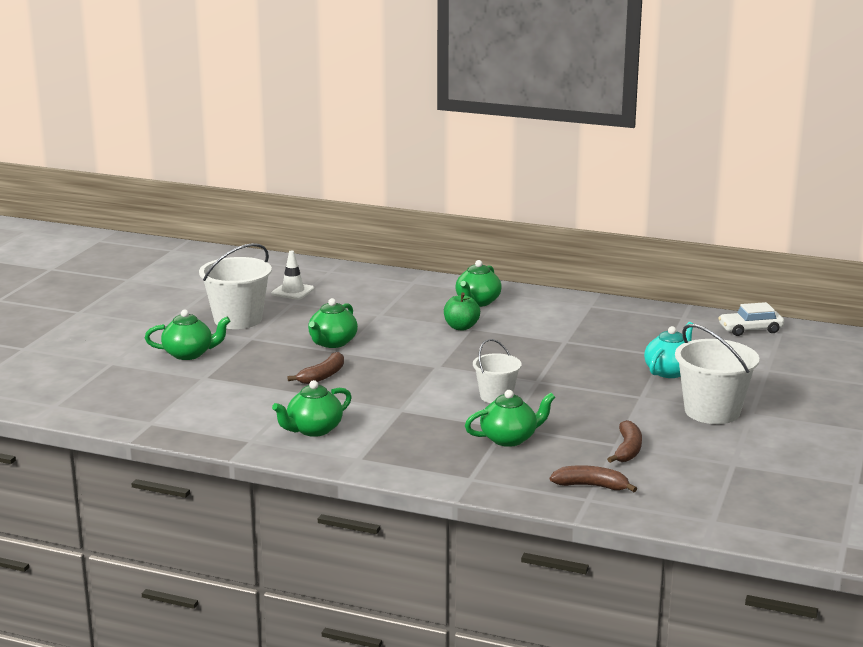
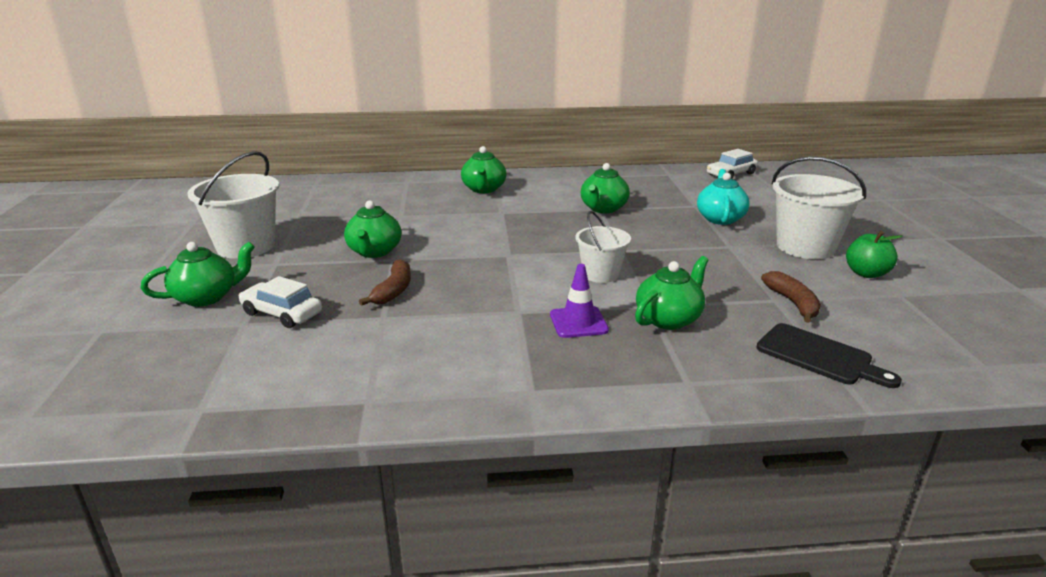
camera: 25 degrees left, 5 degrees up
white traffic cone [271,251,314,300] -> none
green teapot [272,380,352,437] -> green teapot moved to [581,163,630,213]
green apple [444,293,480,330] -> green apple moved to [846,231,903,278]
brown banana [550,465,637,492] -> black cutting board [756,323,902,388]
none -> white car [239,276,322,328]
none -> purple traffic cone [550,264,609,338]

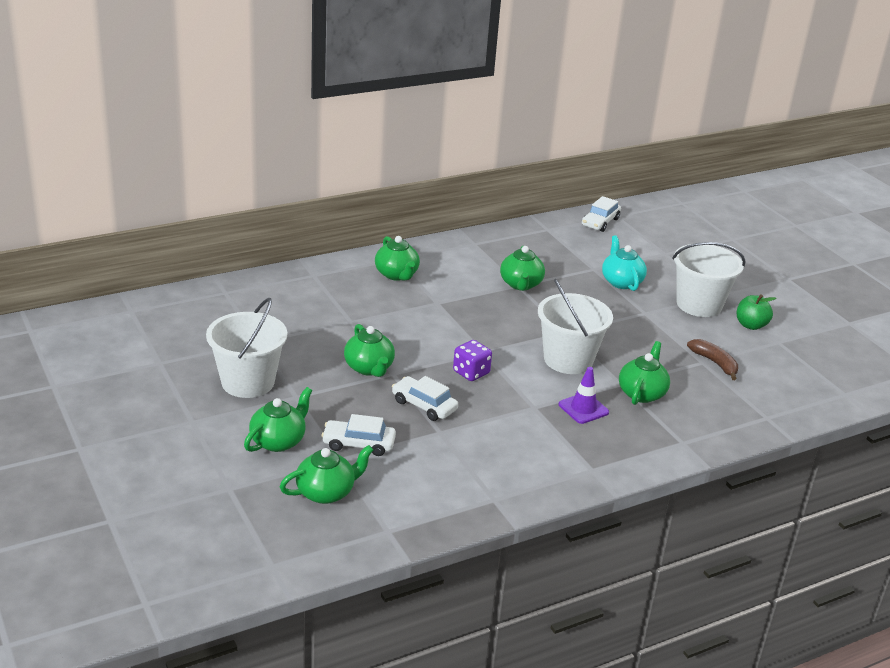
camera: 25 degrees left, 5 degrees up
brown banana [359,259,411,306] -> white car [392,376,458,421]
white bucket [575,211,631,283] -> white bucket [538,279,613,374], size x1.65
black cutting board [756,323,902,388] -> none
none -> green teapot [280,445,374,504]
none -> purple dice [453,340,492,381]

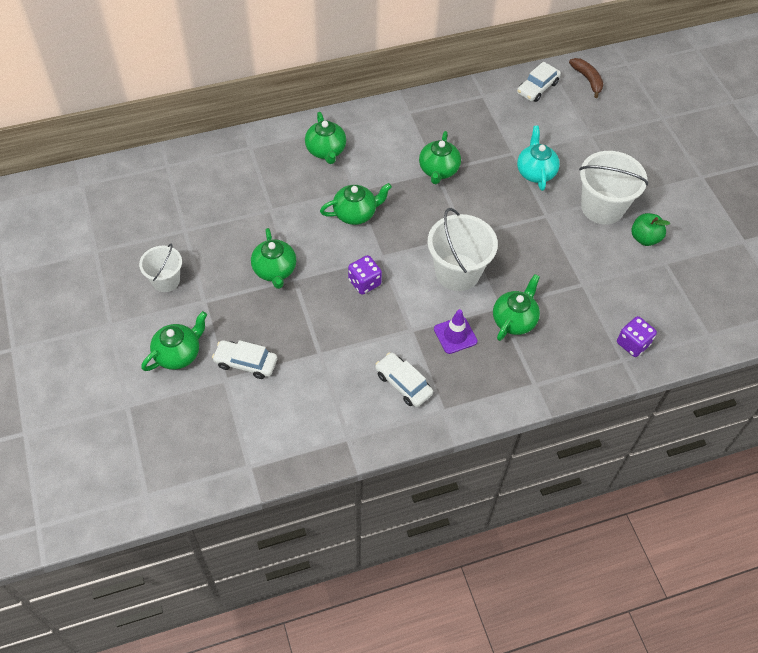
camera: 10 degrees right, 25 degrees up
white bucket [206,298,287,398] -> white bucket [139,244,182,292], size x0.60
green teapot [280,445,374,504] -> green teapot moved to [320,183,392,225]
white car [392,376,458,421] -> white car moved to [375,352,433,407]
brown banana [687,339,738,380] -> brown banana moved to [569,58,604,98]
none -> purple dice [617,316,657,357]

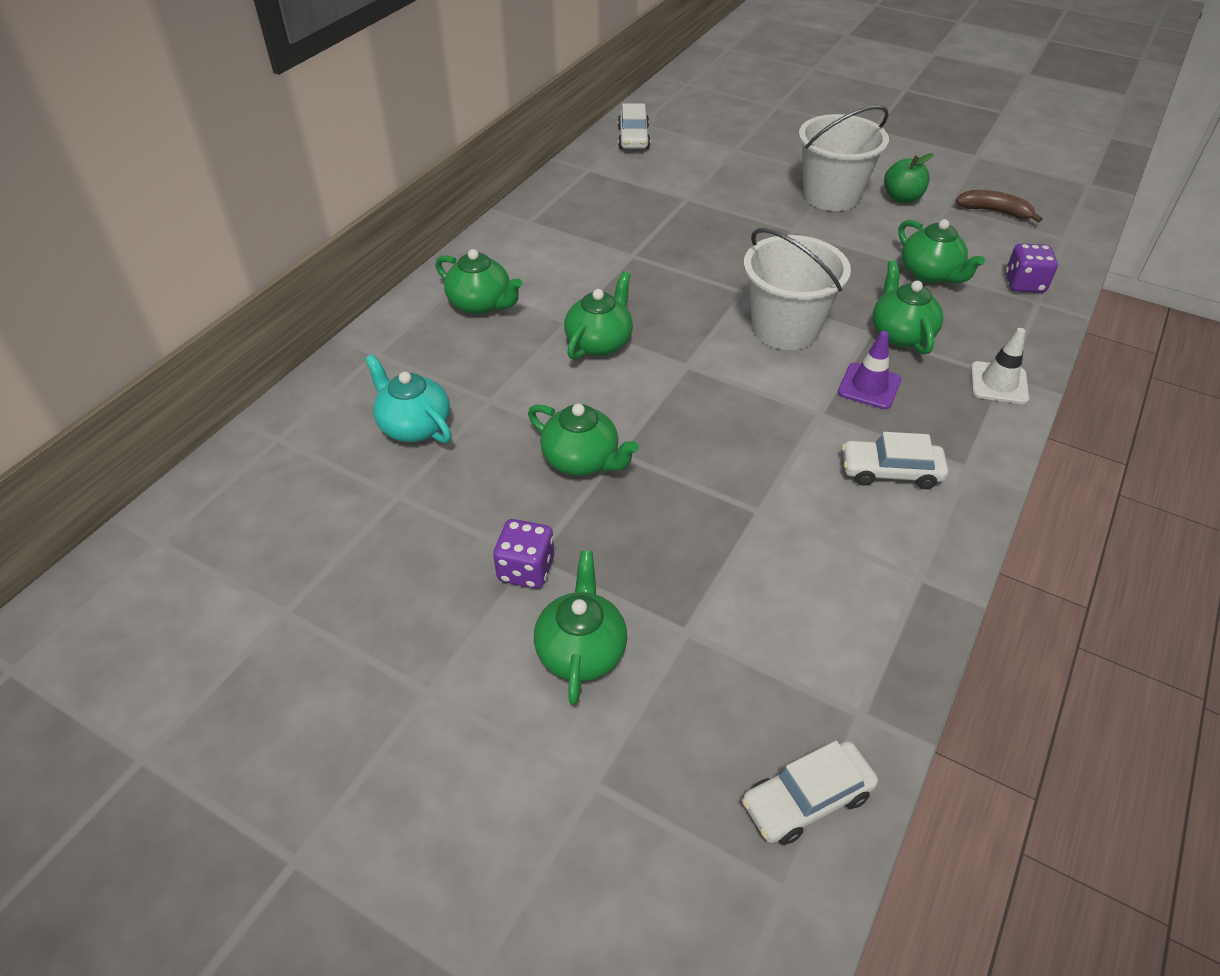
camera: 40 degrees left, 10 degrees down
white bucket [139,244,182,292] -> none
white car [212,340,277,379] -> white car moved to [742,741,878,845]
purple dice [348,255,382,295] -> purple dice moved to [493,519,554,589]
green teapot [419,131,461,184] -> green teapot moved to [898,219,985,283]
turquoise teapot [517,126,560,191] -> turquoise teapot moved to [365,354,452,443]
brown banana [569,58,604,98] -> brown banana moved to [955,190,1042,223]
none -> white traffic cone [971,328,1029,404]

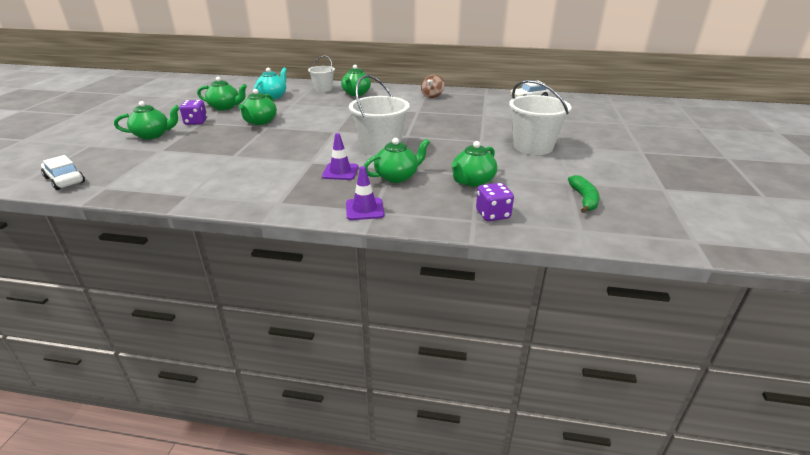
camera: 70 degrees right, 15 degrees down
green teapot [564,271,633,360] -> green teapot moved to [197,77,247,110]
white car [842,432,948,489] -> none
green apple [884,153,934,203] -> none
brown banana [955,190,1042,223] -> green banana [568,175,600,213]
white traffic cone [971,328,1029,404] -> purple traffic cone [346,166,384,220]
none -> white bucket [308,55,335,92]
none -> brown spinning top [421,75,445,98]

